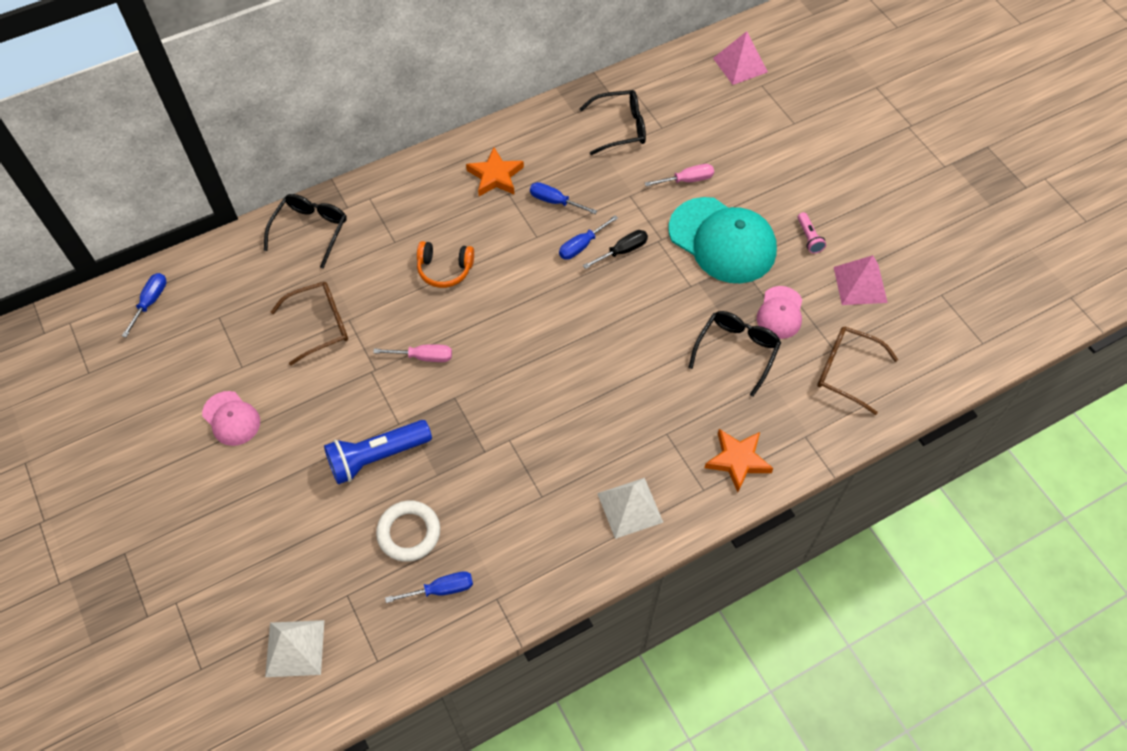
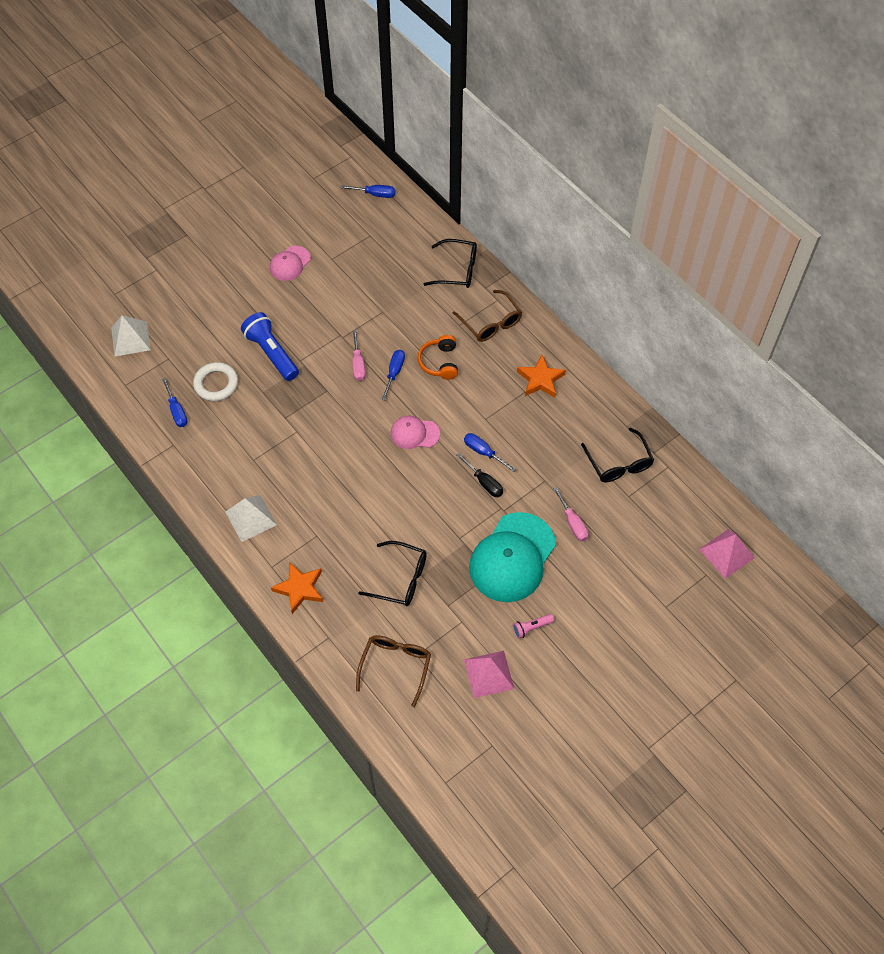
camera: 80 degrees right, 0 degrees up
brown glasses [271,282,348,366] -> brown glasses moved to [453,290,522,342]
blue screwdriver [530,182,597,214] -> blue screwdriver moved to [381,350,405,400]
pink cap [757,286,803,339] -> pink cap moved to [391,416,440,449]

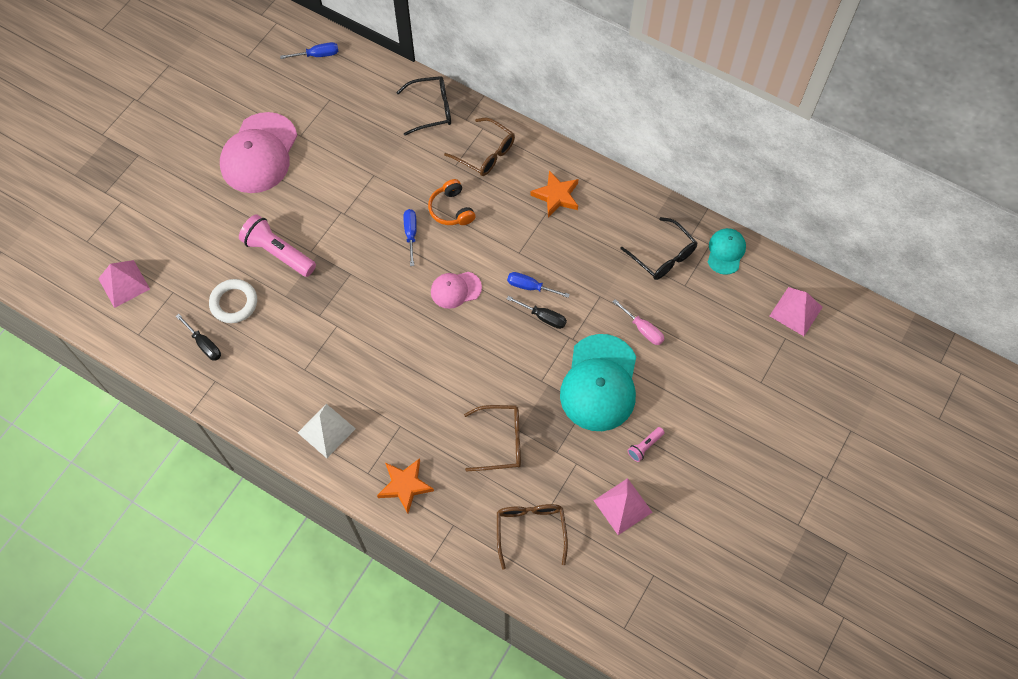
camera: 20 degrees left, 5 degrees up
white pyramid [111,315,151,357] -> pink pyramid [98,260,150,308]
blue screwdriver [162,378,187,427] -> black screwdriver [176,314,221,361]
blue flashlight [241,312,299,381] -> pink flashlight [239,214,316,277]
pink cap [270,246,311,281] -> pink cap [220,112,298,193], size x1.94
pink screwdriver [352,330,366,381] -> none
black glasses [358,541,427,606] -> brown glasses [464,405,521,471]
none -> turquoise cap [708,228,746,275]

